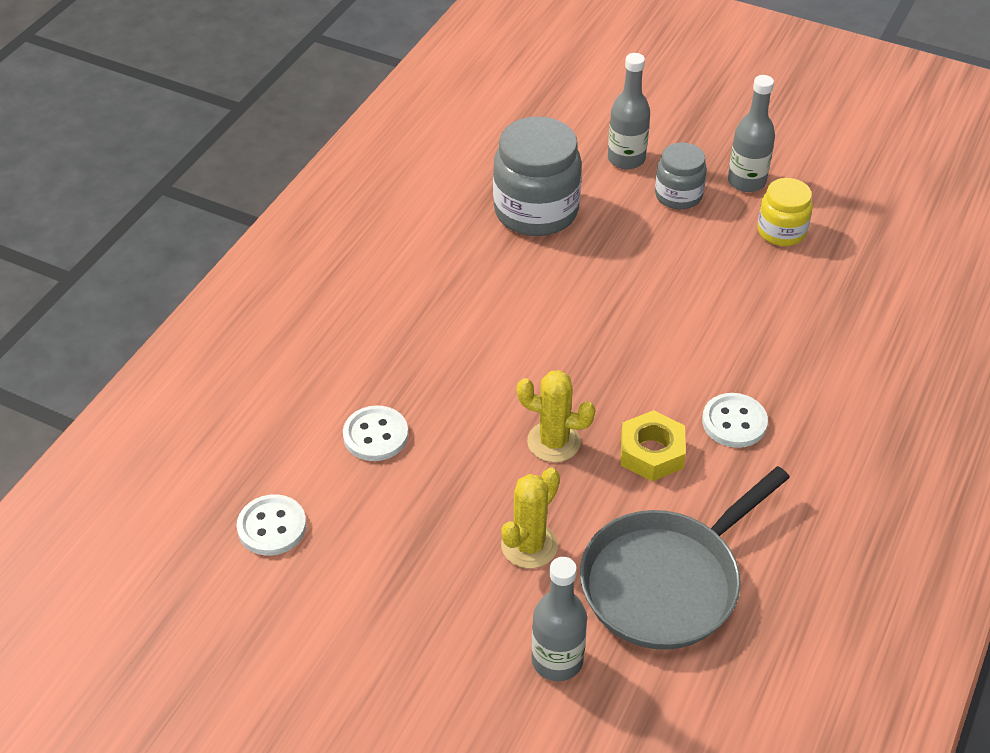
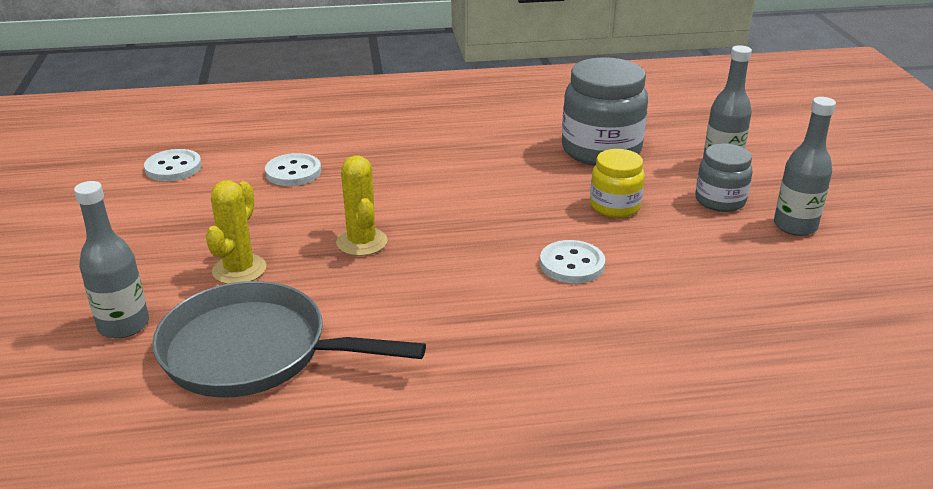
camera: 55 degrees right, 15 degrees down
yellow cactus [501,468,560,568] -> yellow cactus turned 75 degrees counterclockwise [206,180,266,284]
yellow nut [621,410,686,481] -> none
white button [702,393,768,448] -> white button moved to [540,240,605,284]
yellow jar [757,178,813,246] -> yellow jar moved to [590,149,645,218]

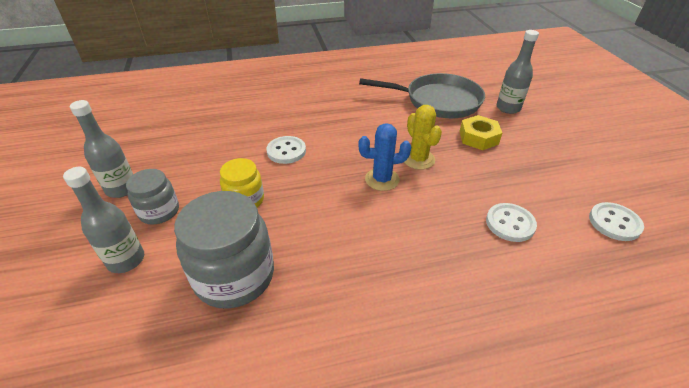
camera: 175 degrees right, 10 degrees up
yellow cactus [206,180,266,284] -> yellow nut [459,115,502,150]
none -> blue cactus [358,123,411,191]

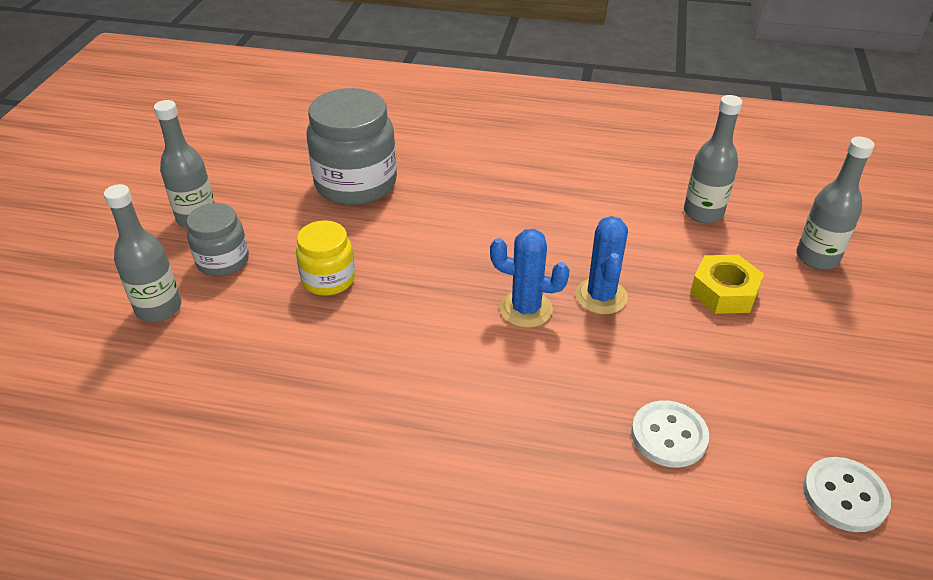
camera: 25 degrees right, 0 degrees up
grey jar [174,191,274,309] -> grey jar moved to [306,88,397,205]
white button [266,136,306,164] -> none
grey pan [359,73,485,118] -> grey bottle [684,95,743,223]
yellow cactus [404,105,442,170] -> blue cactus [575,216,628,314]

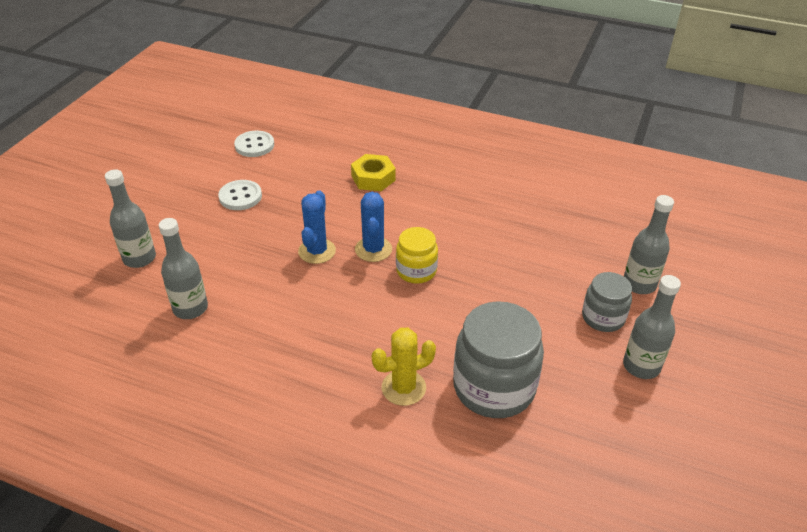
camera: 170 degrees left, 0 degrees up
yellow jar [296,220,355,296] -> yellow jar moved to [396,227,438,284]
blue cactus [490,229,570,328] -> blue cactus turned 60 degrees clockwise [355,192,392,262]
white button [631,400,709,468] -> white button moved to [218,180,262,210]
yellow nut [690,255,764,314] -> yellow nut moved to [351,154,396,191]
none -> yellow cactus [372,328,436,406]

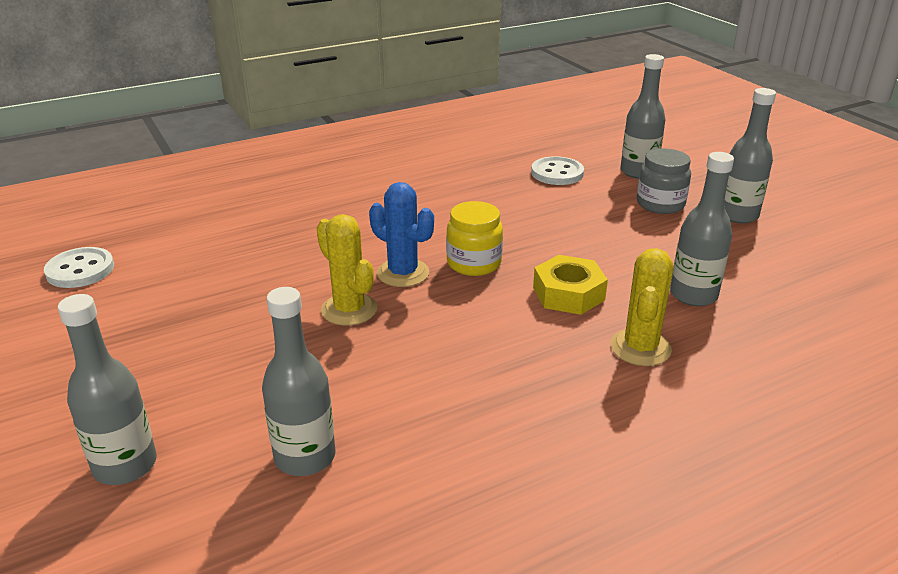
camera: 50 degrees left, 10 degrees down
white button [218,180,262,210] -> white button moved to [531,156,584,185]
blue cactus [298,191,336,264] -> yellow cactus [317,214,378,326]
yellow nut [351,154,396,191] -> yellow nut moved to [533,255,608,315]
grey jar [453,301,544,418] -> grey bottle [670,152,734,306]

